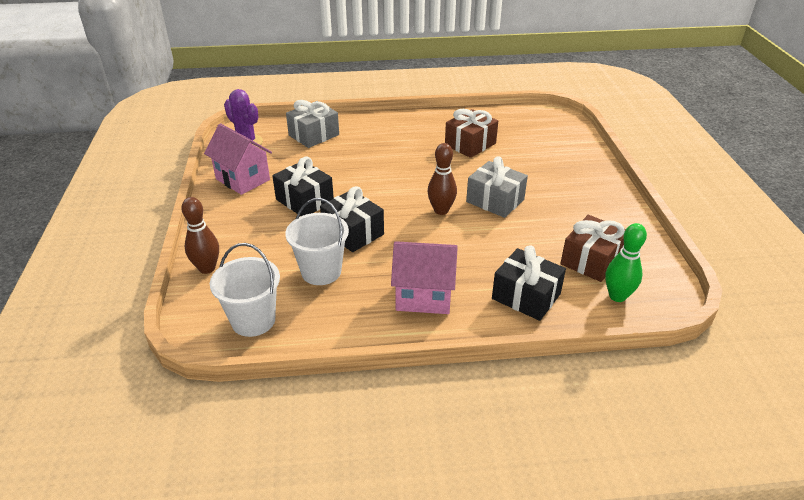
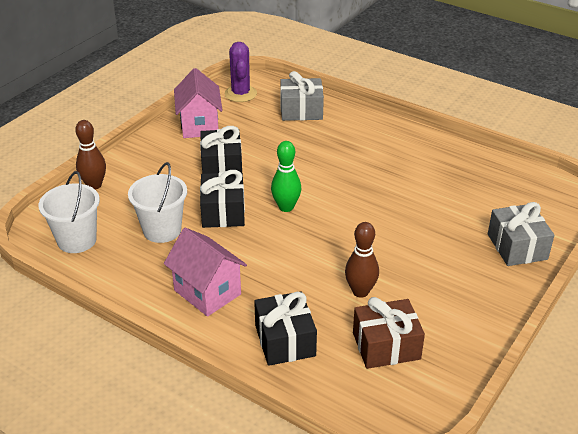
camera: 40 degrees right, 0 degrees up
brown bowling pin [427,143,457,215] -> brown bowling pin moved to [345,222,379,298]
brown gift [445,109,498,158] -> none
grey gift [466,156,528,218] -> grey gift moved to [488,202,554,266]
green bowling pin [605,223,647,302] -> green bowling pin moved to [271,141,301,212]

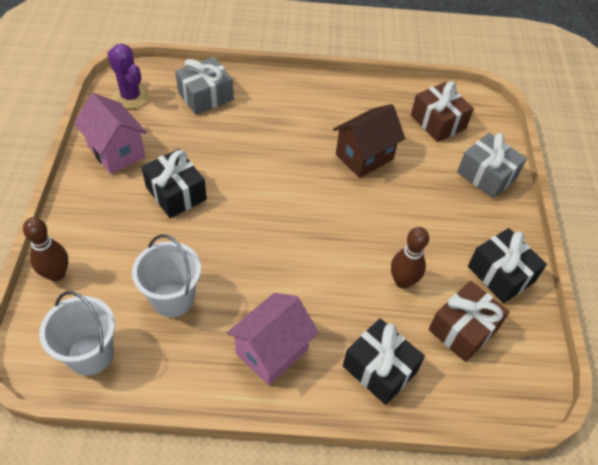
camera: 35 degrees left, 15 degrees up
pink house [164,227,247,317] -> pink house turned 60 degrees counterclockwise [227,293,319,385]
black gift [200,170,245,228] -> black gift moved to [468,228,547,303]
green bowling pin [271,141,301,212] -> none
none -> brown house [333,104,405,178]
none -> brown gift [411,81,474,142]

